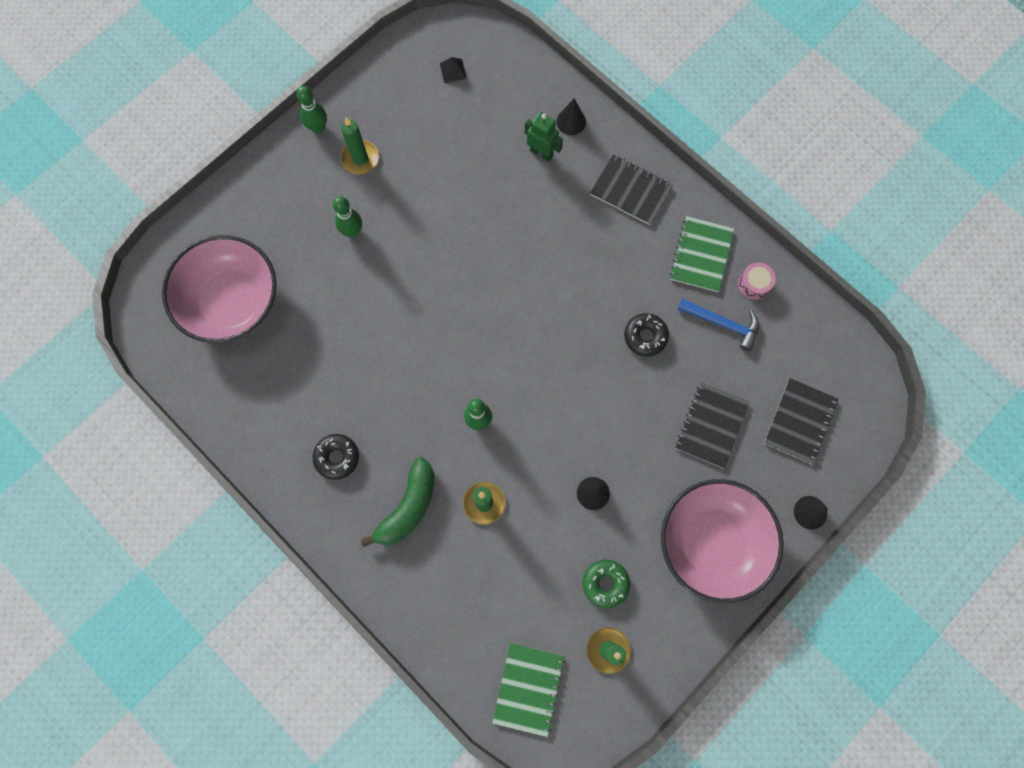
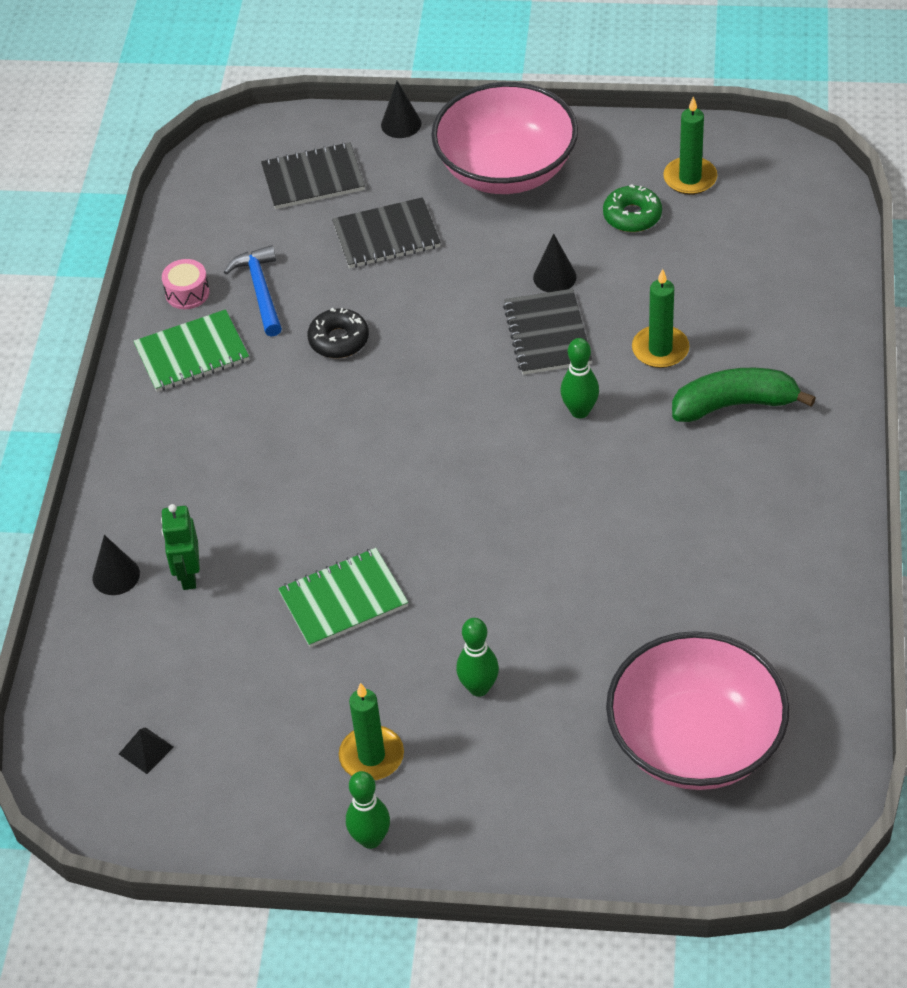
camera: 125 degrees left, 25 degrees down
black donut [313,434,359,480] -> none
green notebook [492,643,565,737] -> green notebook moved to [278,548,408,648]
black notebook [590,154,673,225] -> black notebook moved to [503,289,592,375]

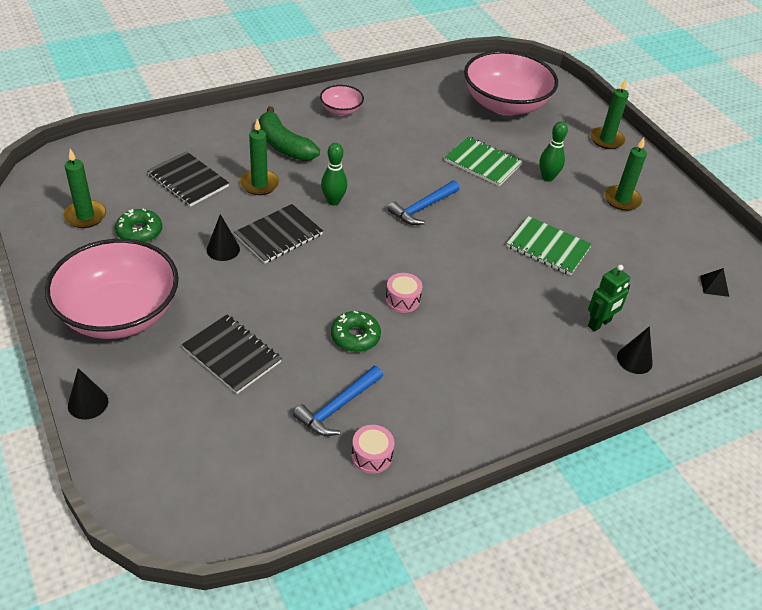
camera: 130 degrees left, 5 degrees down
green notebook [134,309,249,392] -> green notebook moved to [444,136,523,186]
black notebook [261,142,365,209] -> black notebook moved to [147,151,229,207]
black donut [307,308,369,358] -> green donut [331,311,381,352]
green bowling pin [346,771,390,849] -> none
none -> pink bowl [320,85,364,116]
none -> pink drum [386,273,422,313]
none -> blue hammer [388,180,459,225]
none -> green candle [590,79,629,149]

